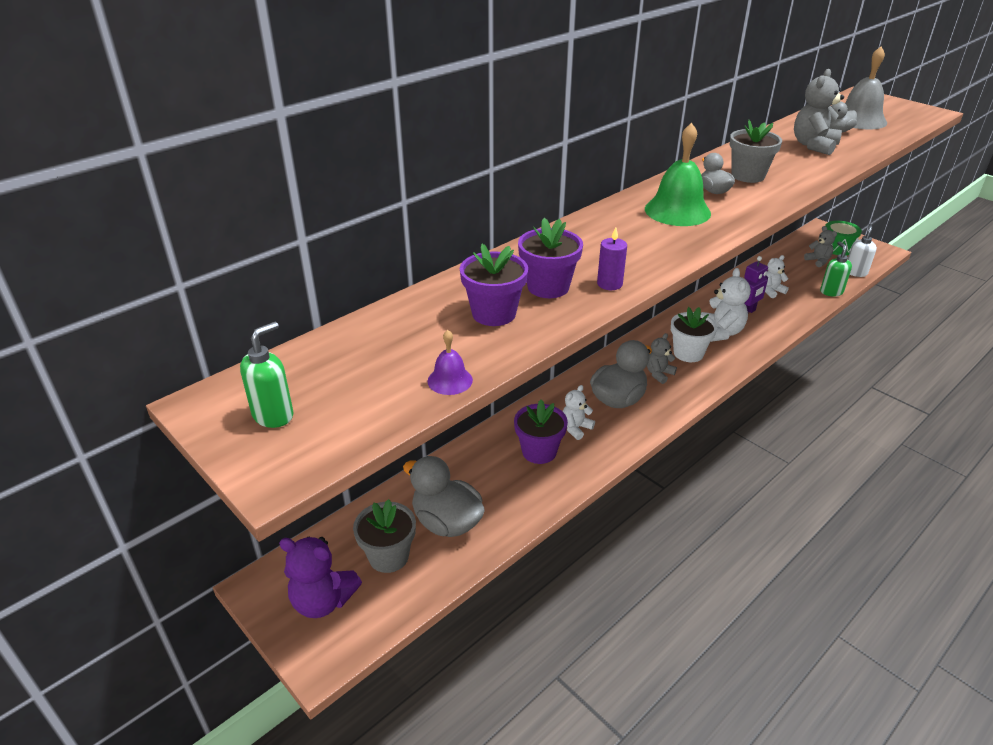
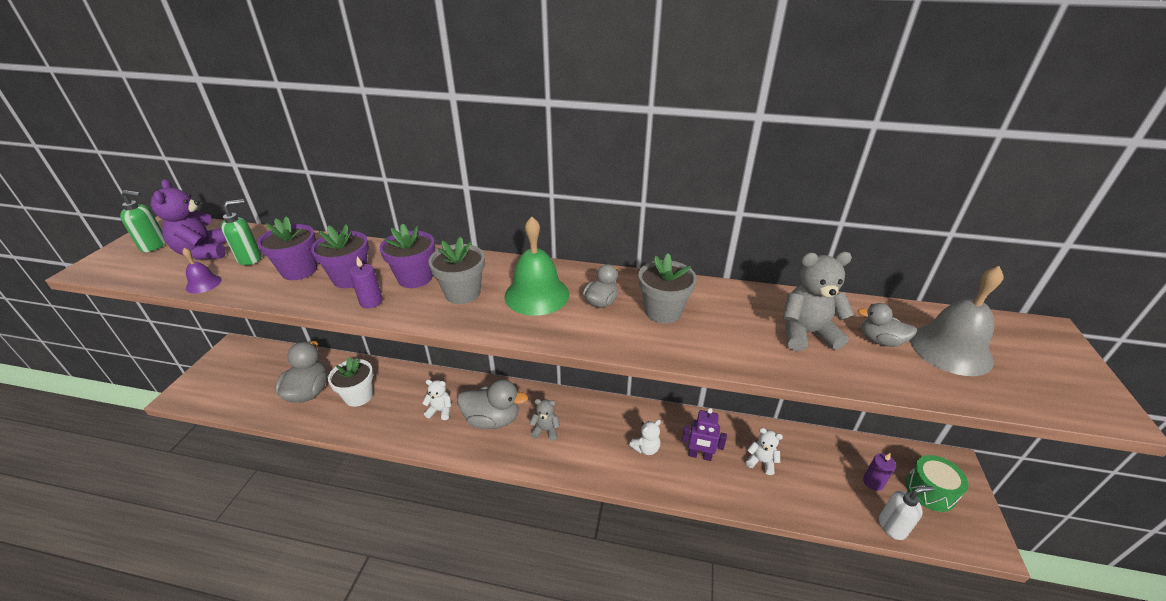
camera: 55 degrees right, 0 degrees up
purple teddy bear [279,537,362,618] -> purple teddy bear moved to [151,179,227,260]
grey flower pot [353,499,416,573] -> grey flower pot moved to [429,237,485,304]
purple flower pot [514,399,568,464] -> purple flower pot moved to [379,223,435,288]
white flower pot [671,307,717,362] -> white flower pot moved to [328,357,373,407]
white teddy bear [701,268,751,342] -> white teddy bear [629,420,661,455], size x0.61
grey teddy bear [804,226,837,267] -> purple candle [863,453,896,491]
green soap dispenser [820,241,852,296] -> green soap dispenser moved to [221,199,261,265]

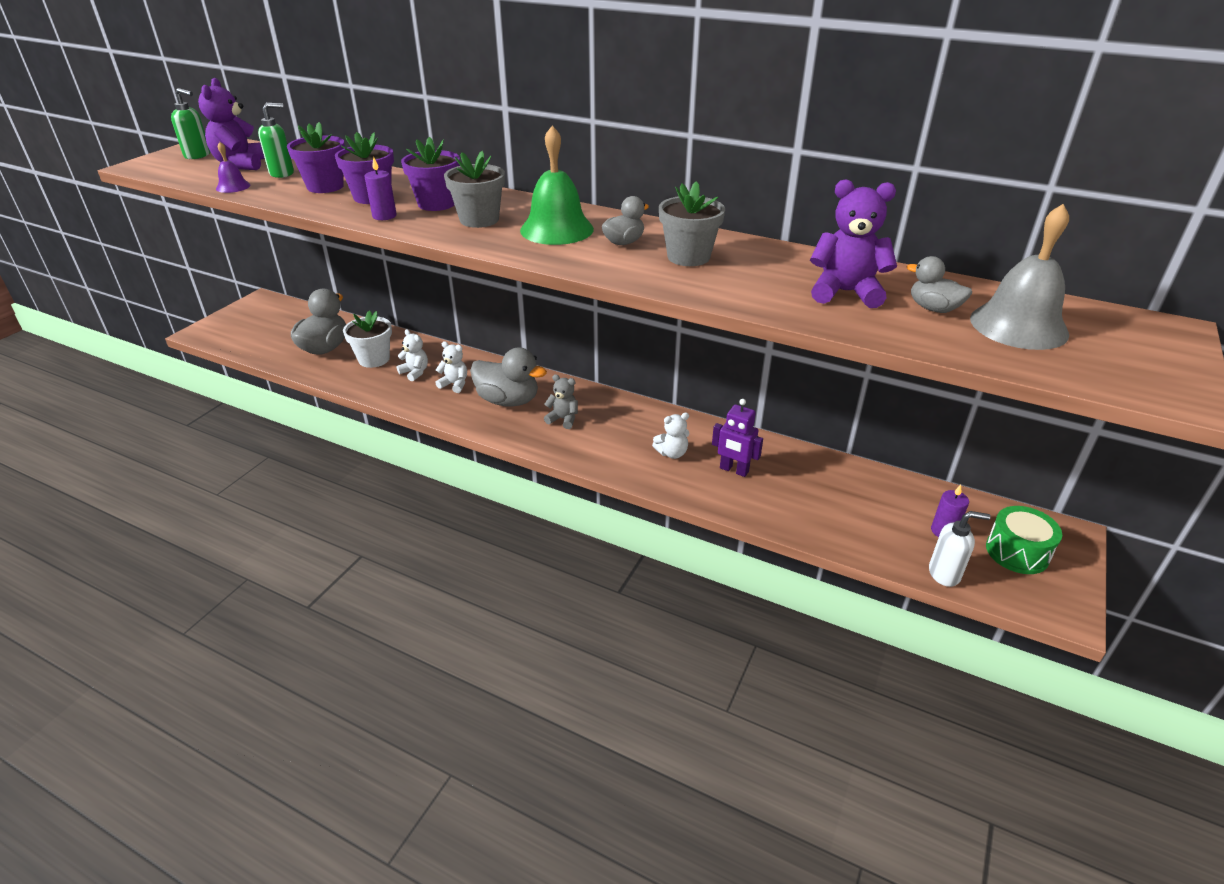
camera: 15 degrees right, 0 degrees up
white teddy bear [746,428,783,475] -> white teddy bear moved to [396,329,428,381]
grey teddy bear [783,252,854,351] -> purple teddy bear [810,179,897,308]

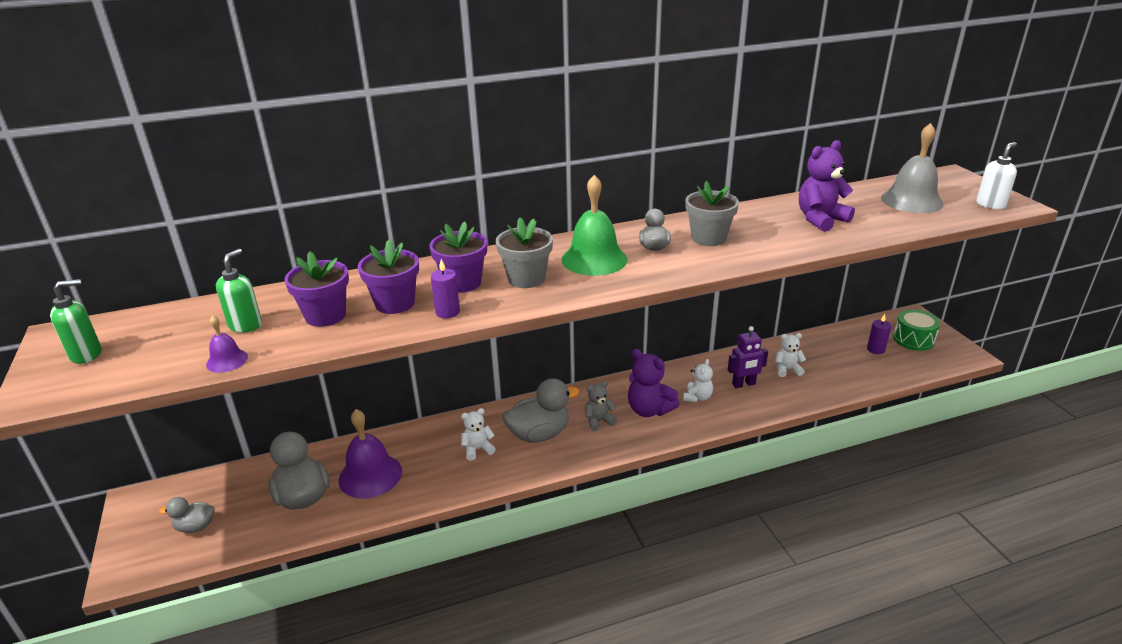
camera: 45 degrees left, 5 degrees down
purple teddy bear [198,78,265,170] -> purple teddy bear moved to [628,349,680,417]
white flower pot [343,311,392,368] -> purple bell [338,409,402,499]
white teddy bear [396,329,428,381] -> white teddy bear moved to [775,333,806,377]
grey duck [907,256,972,313] -> grey duck moved to [159,497,215,533]
white soap dispenser [929,511,991,587] -> white soap dispenser moved to [976,142,1017,209]

